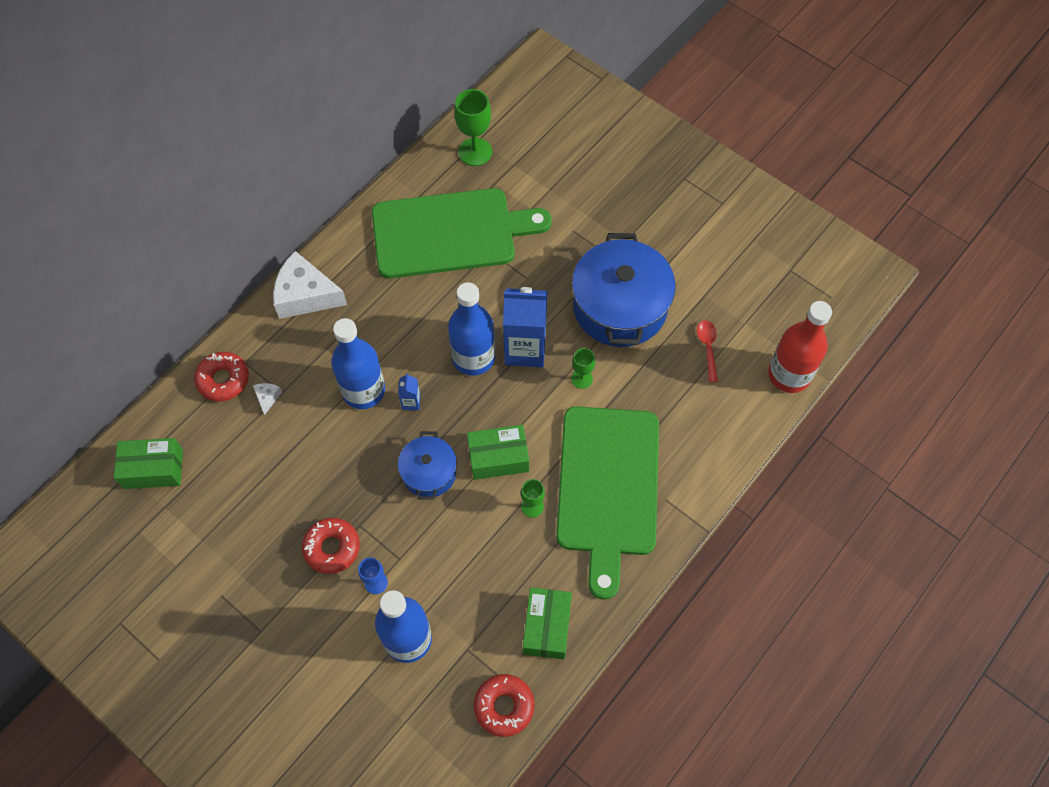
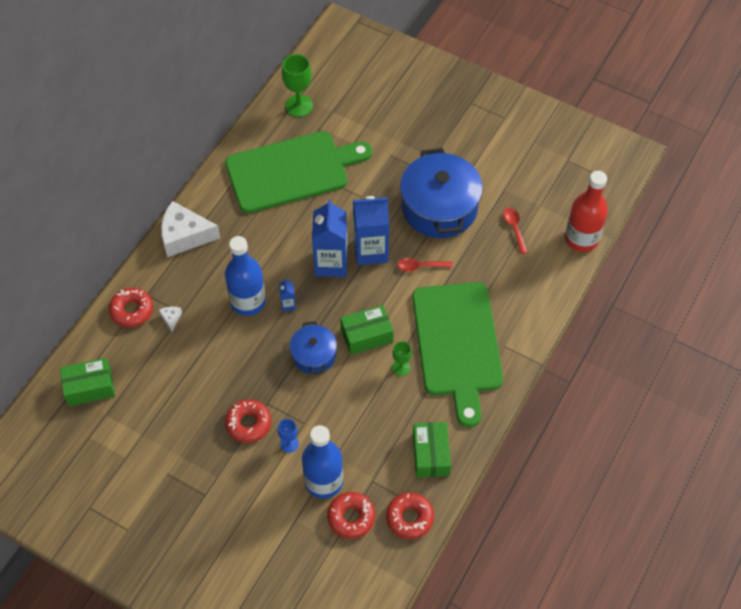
camera: 10 degrees left, 5 degrees down
blue bottle [448,282,495,376] -> blue carton [312,199,348,277]
green goblet [571,348,595,389] -> red spoon [397,258,453,272]
none -> red donut [327,492,375,539]

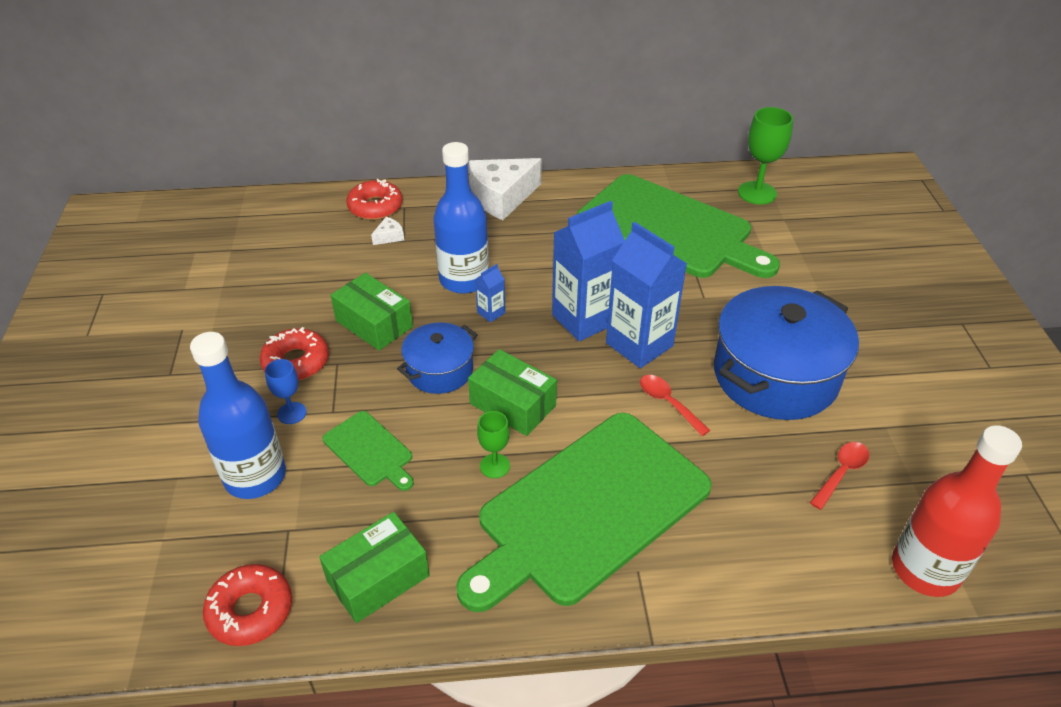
camera: 55 degrees right, 15 degrees down
green box [60,358,115,406] -> green box moved to [330,273,413,351]
white cheese [161,201,220,257] -> white cheese turned 90 degrees counterclockwise [469,158,542,220]
red donut [327,492,375,539] -> none
none -> green cutting board [322,411,414,491]

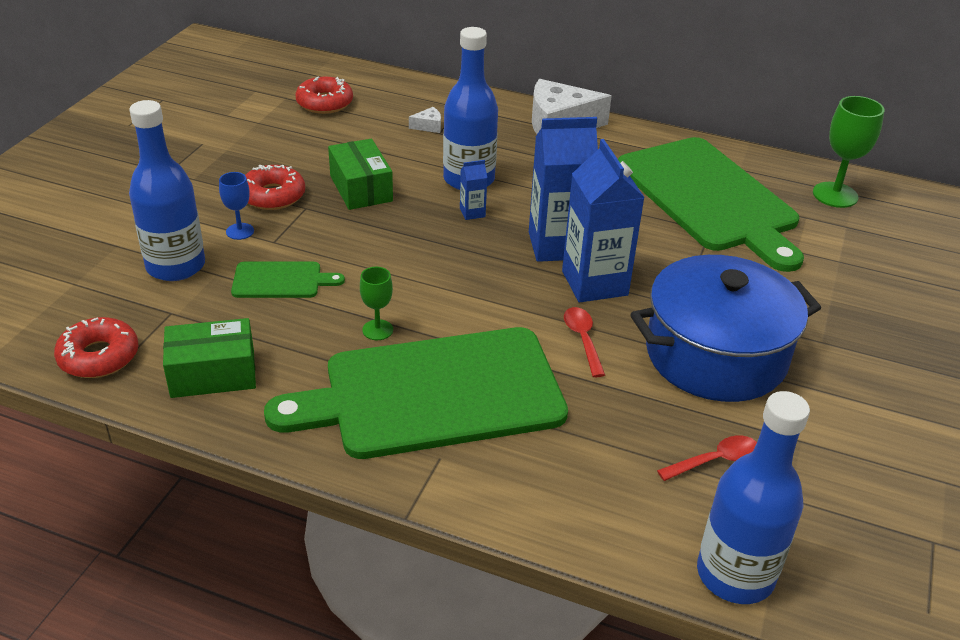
camera: 25 degrees right, 5 degrees down
green cutting board [322,411,414,491] -> green cutting board turned 75 degrees counterclockwise [231,262,345,298]
red donut [346,179,403,220] -> red donut moved to [295,76,353,114]
blue pot [397,322,478,394] -> none
green box [468,349,557,436] -> none
red bottle [892,425,1022,597] -> blue bottle [697,391,810,604]

